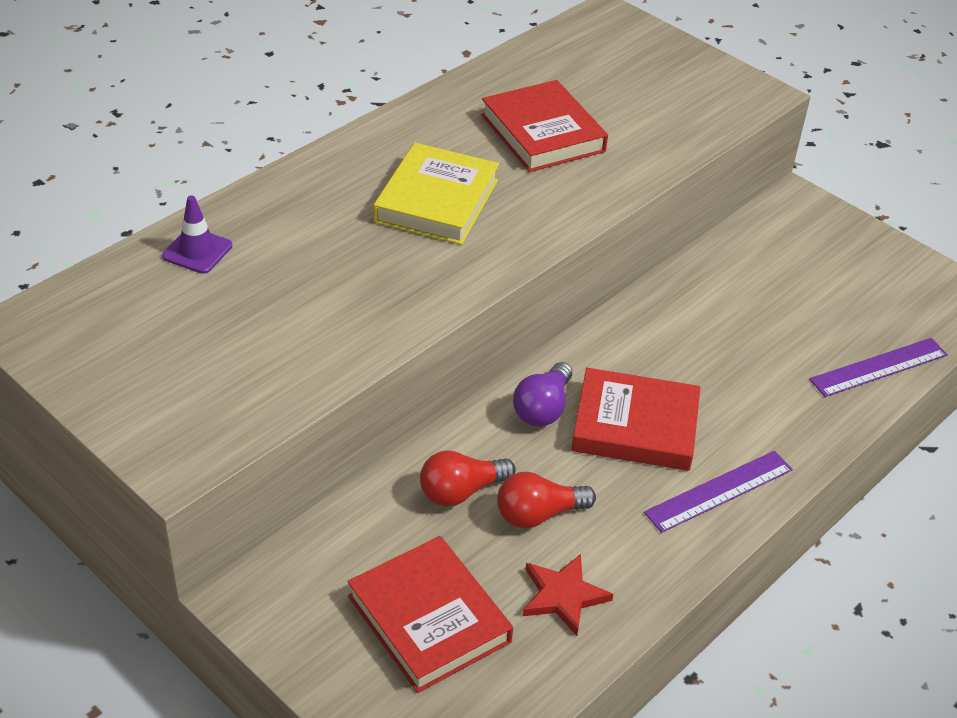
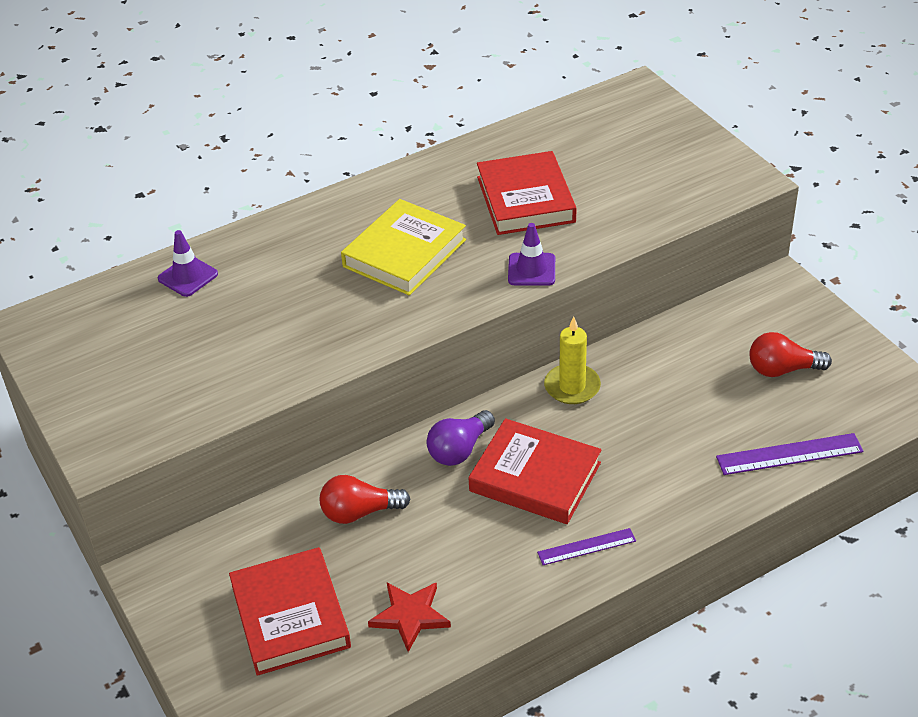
camera: 20 degrees right, 0 degrees up
red light bulb [497,472,596,528] -> red light bulb moved to [749,332,832,377]
purple ruler [644,451,793,533] -> purple ruler [537,528,636,565], size x0.65
none -> purple traffic cone [508,223,555,286]
none -> yellow candle [544,316,601,404]

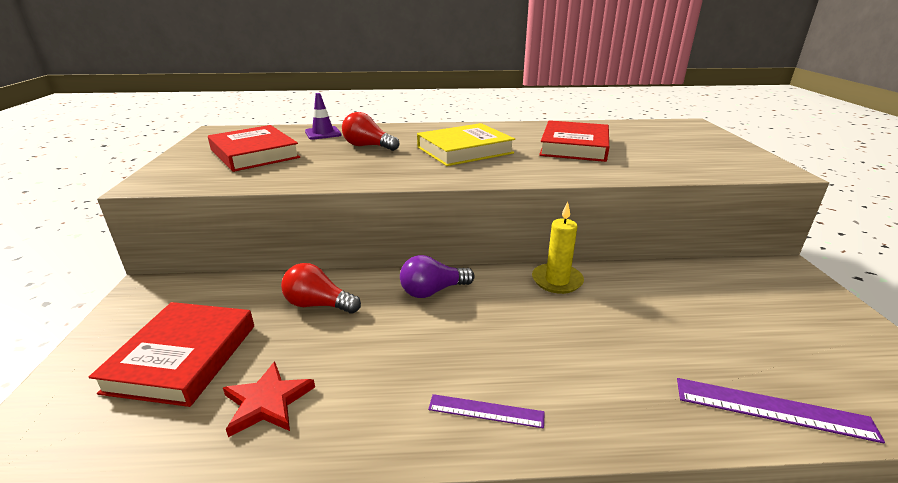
camera: 25 degrees right, 15 degrees down
red book [468,418,601,524] -> red book moved to [208,125,300,172]
purple traffic cone [508,223,555,286] -> none
red light bulb [749,332,832,377] -> red light bulb moved to [342,112,400,151]

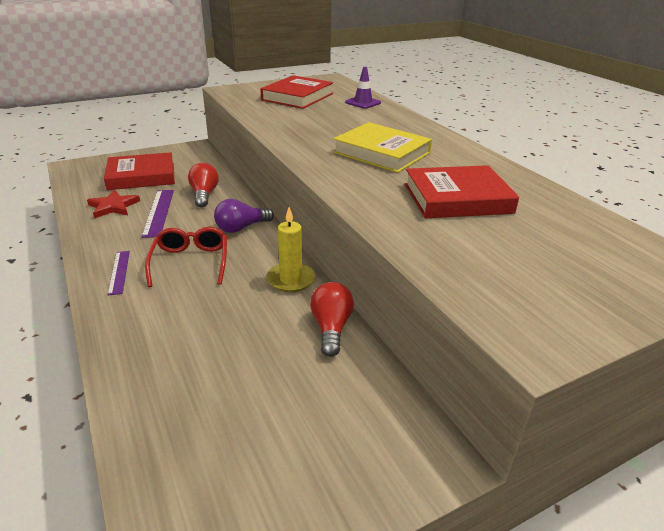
camera: 65 degrees right, 5 degrees up
red light bulb [342,112,400,151] -> red light bulb moved to [310,282,354,357]
purple light bulb [400,255,474,298] -> purple light bulb turned 75 degrees counterclockwise [214,199,274,233]
purple ruler [677,378,885,443] -> purple ruler moved to [141,190,174,238]
none -> red glasses [145,227,227,287]

